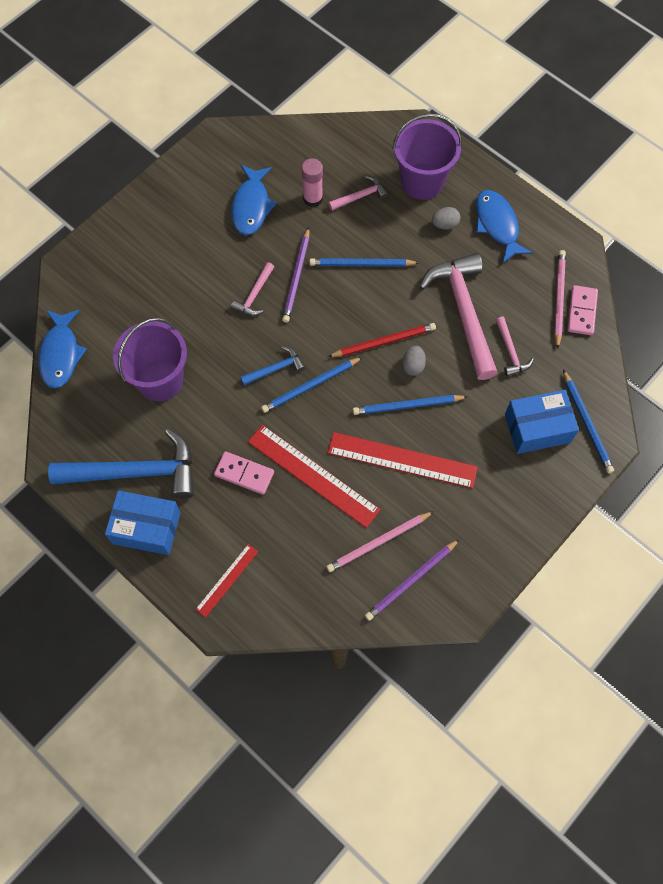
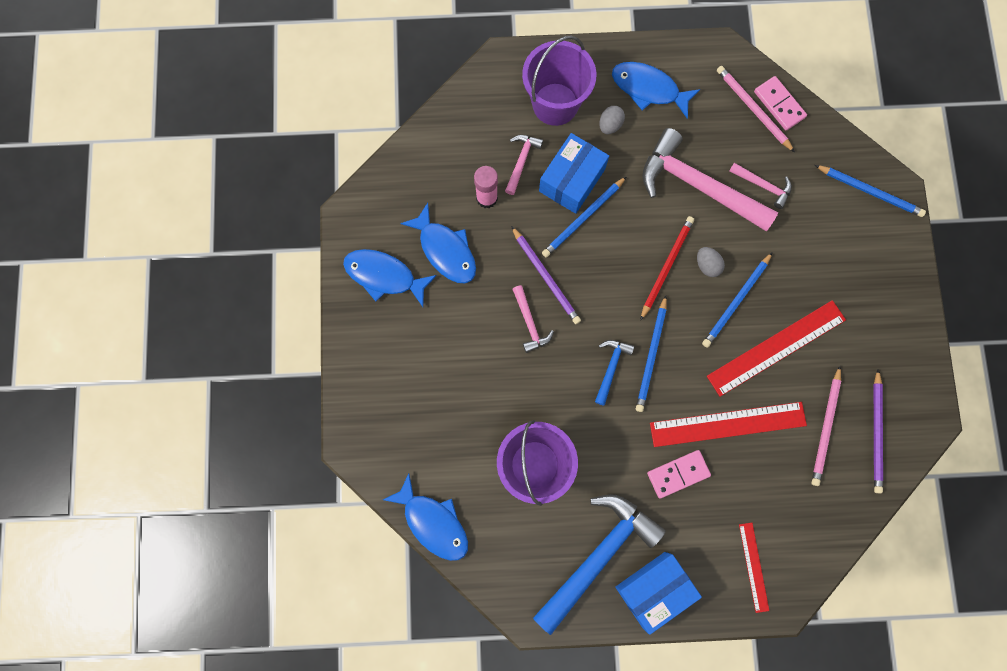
camera: 45 degrees left, 10 degrees up
blue box [505,390,579,454] -> blue box moved to [539,133,609,214]
none -> blue fish [343,249,437,307]

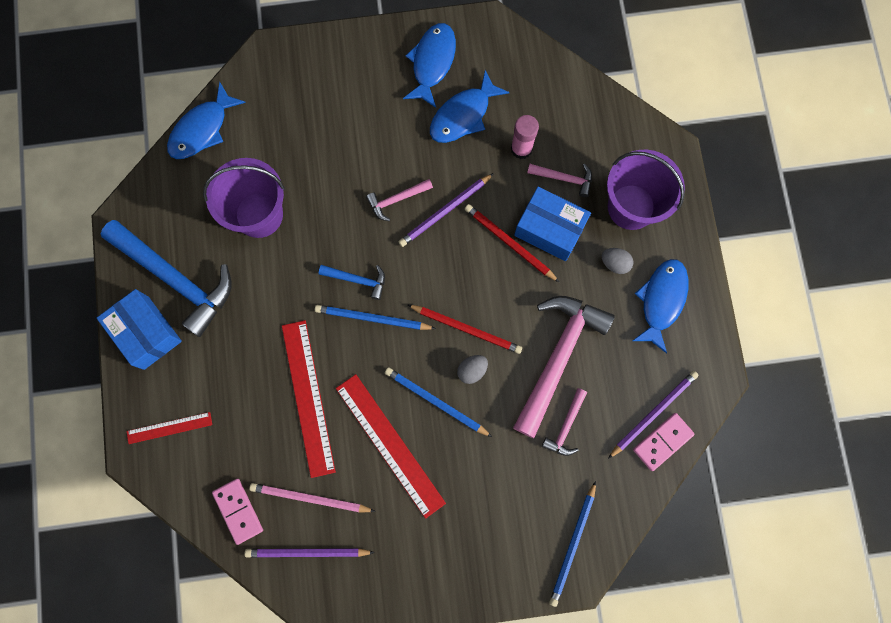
camera: 85 degrees right, 0 degrees up
blue pencil [542,176,627,257] -> red pencil [465,204,559,282]
pink domino [647,450,711,498] -> pink domino moved to [212,479,263,545]
pink pencil [717,66,795,152] -> purple pencil [608,371,699,459]

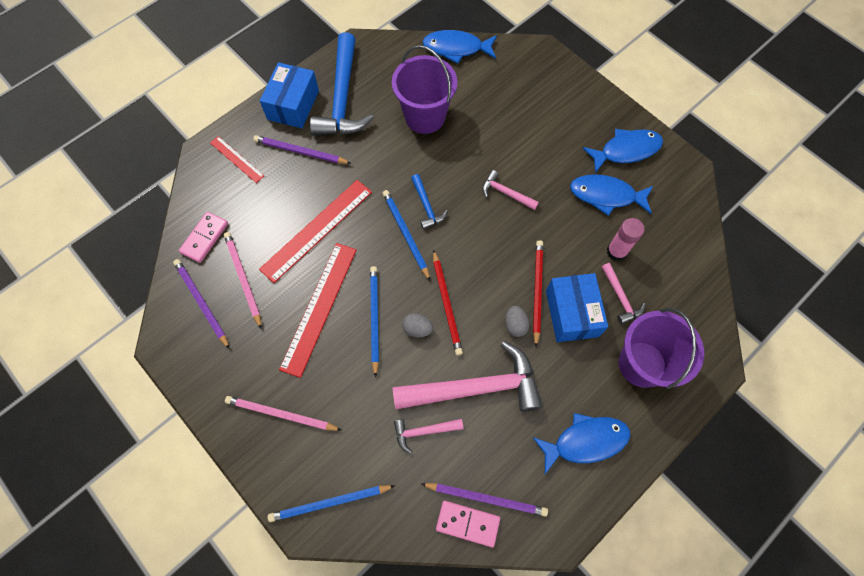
camera: 55 degrees right, 10 degrees down
purple pencil [399,173,494,247] -> purple pencil moved to [253,135,350,164]
grey egg [602,248,633,274] -> grey egg moved to [505,306,529,337]
none -> pink pencil [225,396,342,431]

